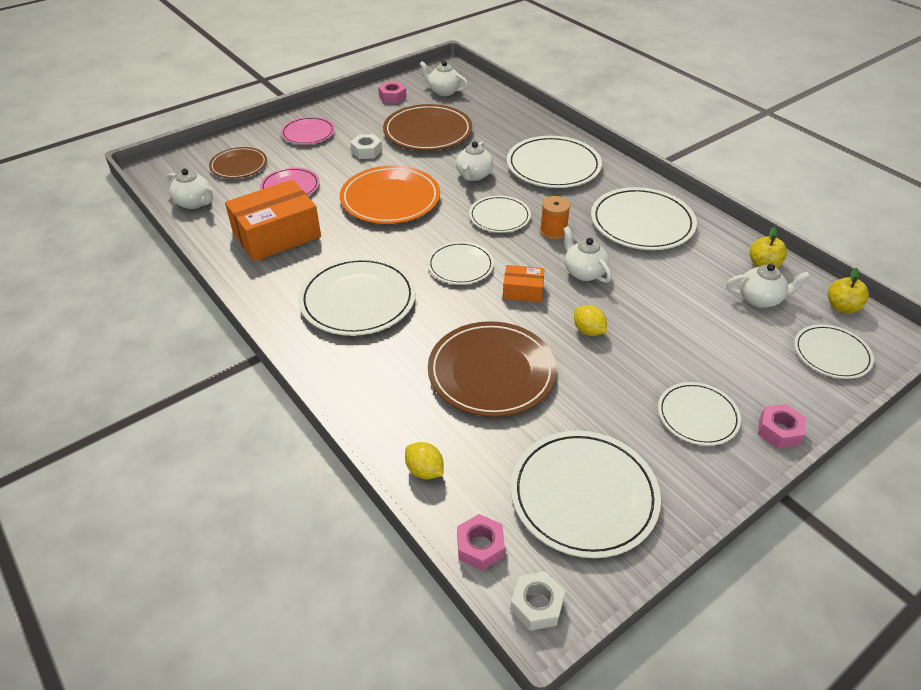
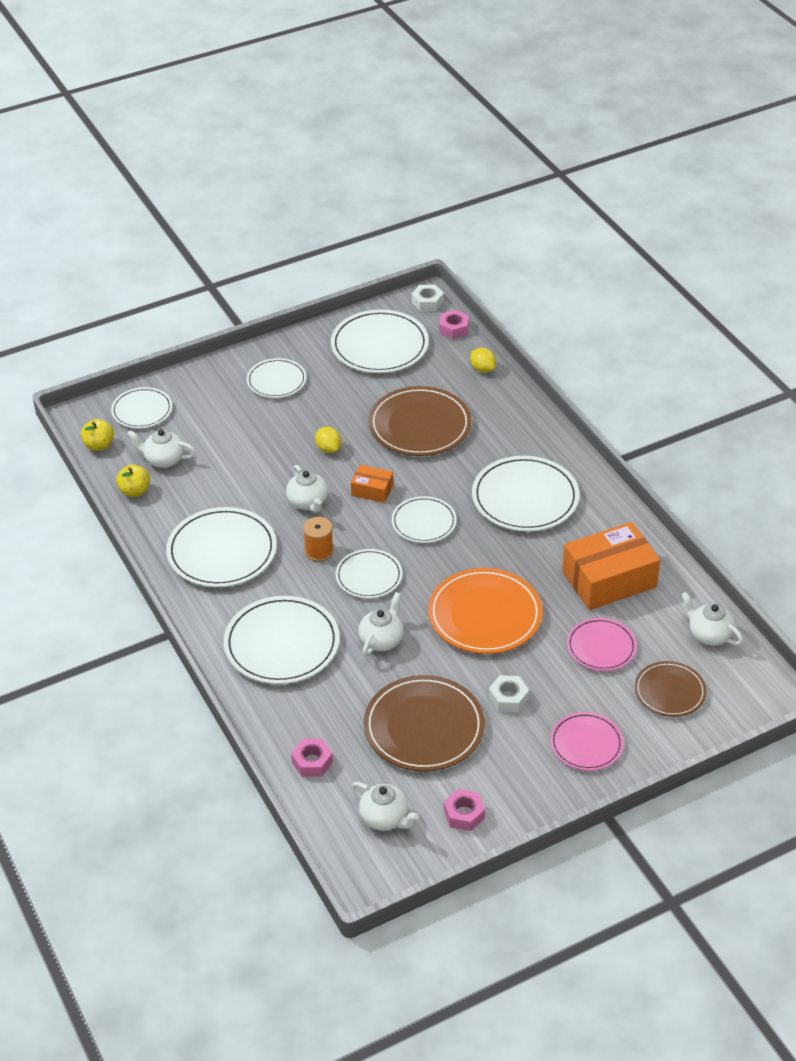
camera: 170 degrees left, 0 degrees up
pink nut [758,404,806,449] -> pink nut moved to [291,739,333,777]

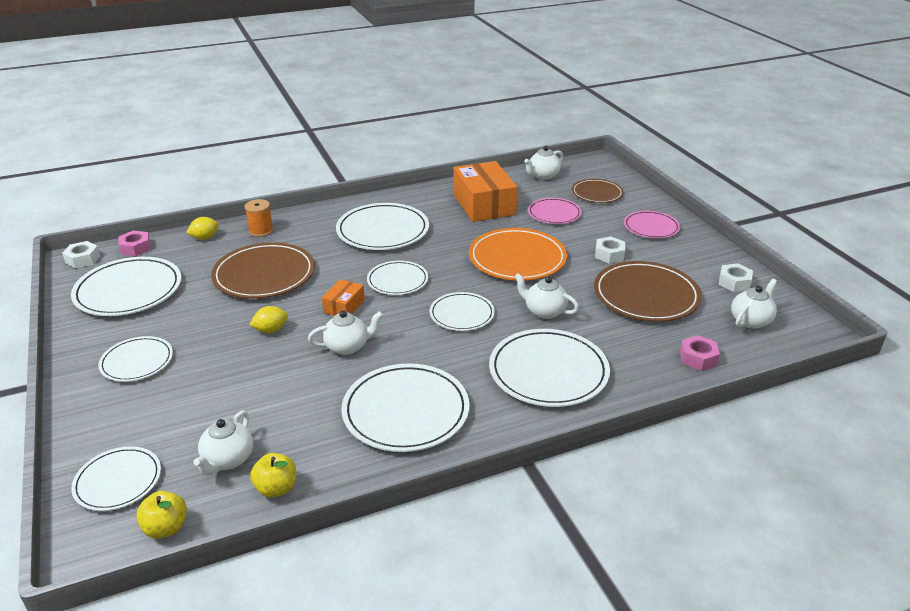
camera: 85 degrees left, 10 degrees down
orange spool [303,517,334,562] -> orange spool moved to [244,199,274,237]
pink nut [444,789,485,831] -> white nut [718,264,753,292]

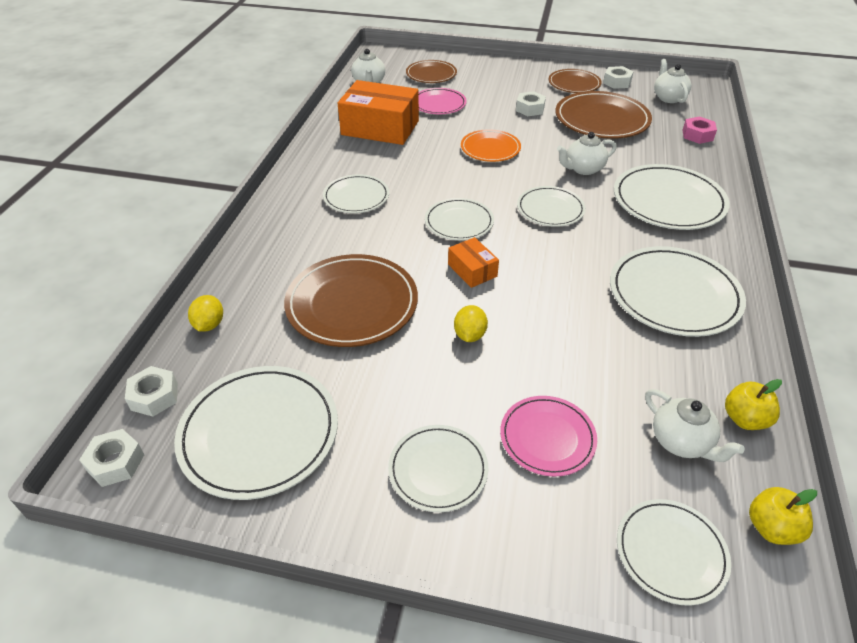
camera: 55 degrees left, 10 degrees up
pink nut [118,230,151,256] -> white nut [125,366,178,417]
orange spool [244,199,274,237] -> none
white teapot [308,310,383,355] -> none
white plate [336,203,429,250] -> white plate [323,174,389,213], size x0.60
orange plate [469,228,567,281] -> orange plate [461,129,521,162], size x0.60
pink plate [624,211,680,239] -> pink plate moved to [500,396,597,477]
none -> brown plate [549,69,602,93]

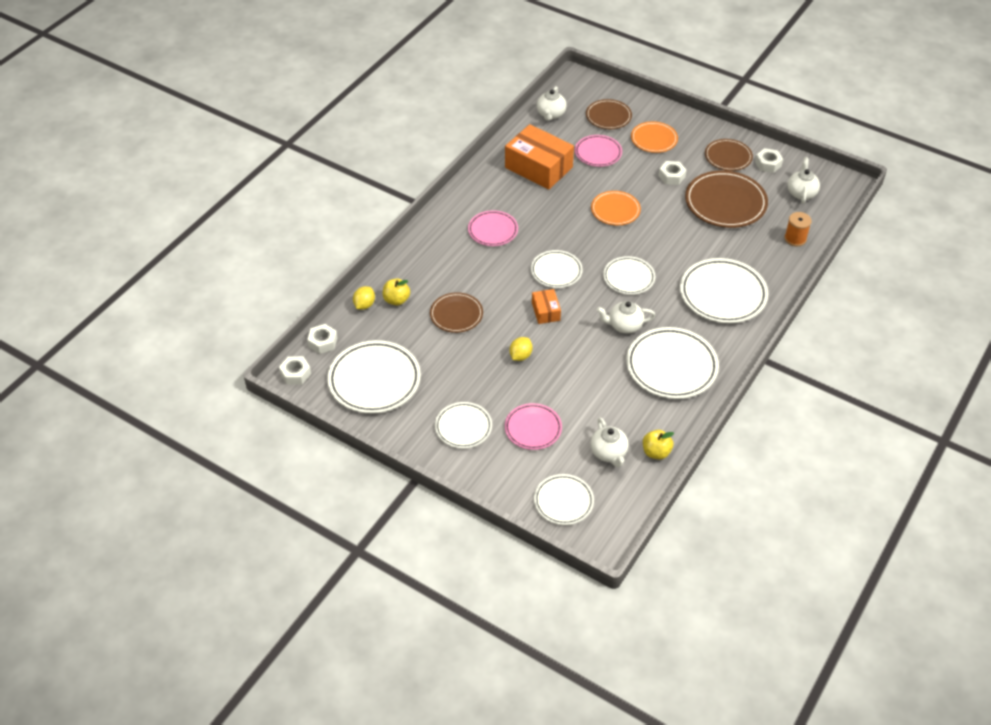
camera: 20 degrees right, 5 degrees up
brown plate [284,254,418,347] -> brown plate [430,292,483,333], size x0.60
white plate [323,174,389,213] -> pink plate [468,210,518,246]
white teapot [557,132,617,175] -> white teapot moved to [597,301,656,334]
pink nut [683,116,717,144] -> orange spool [784,212,812,247]
yellow apple [749,487,817,545] -> yellow apple moved to [383,278,410,306]
none -> orange plate [631,121,678,153]

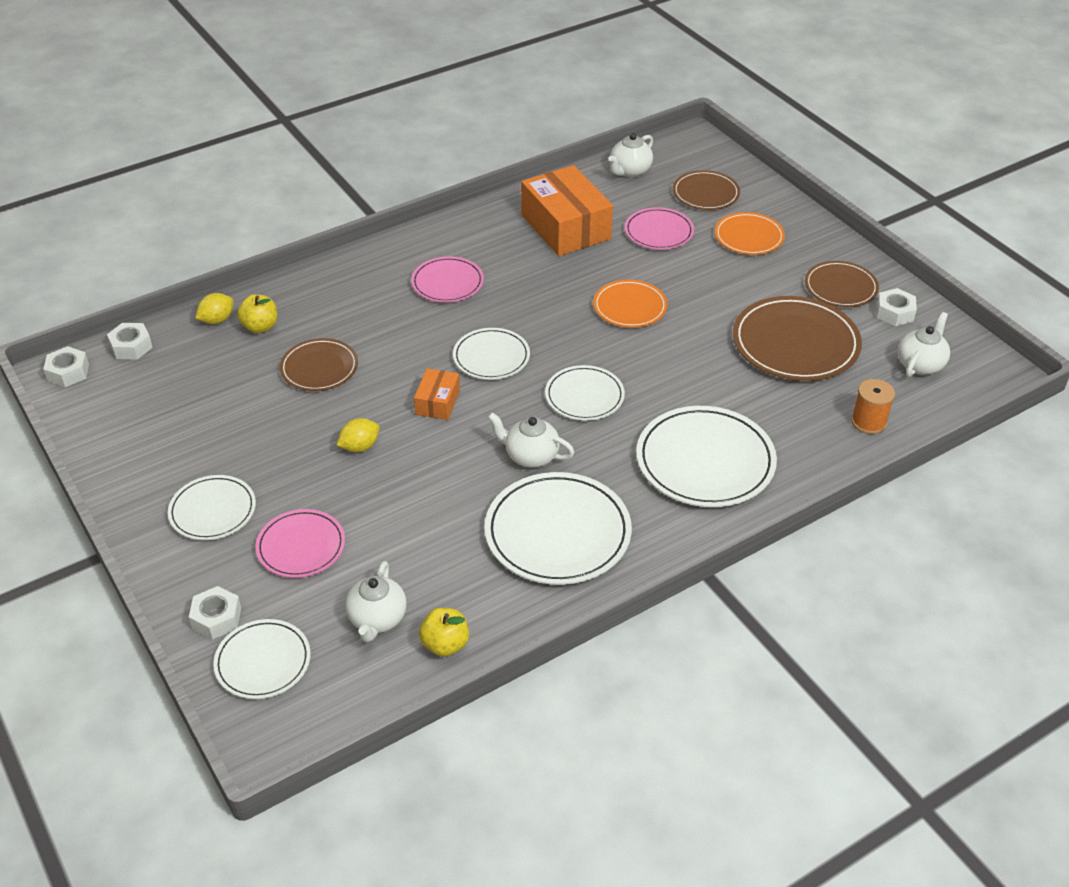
camera: 25 degrees right, 5 degrees down
white plate [327,340,421,413] -> none
white nut [659,161,687,185] -> white nut moved to [189,586,241,639]

